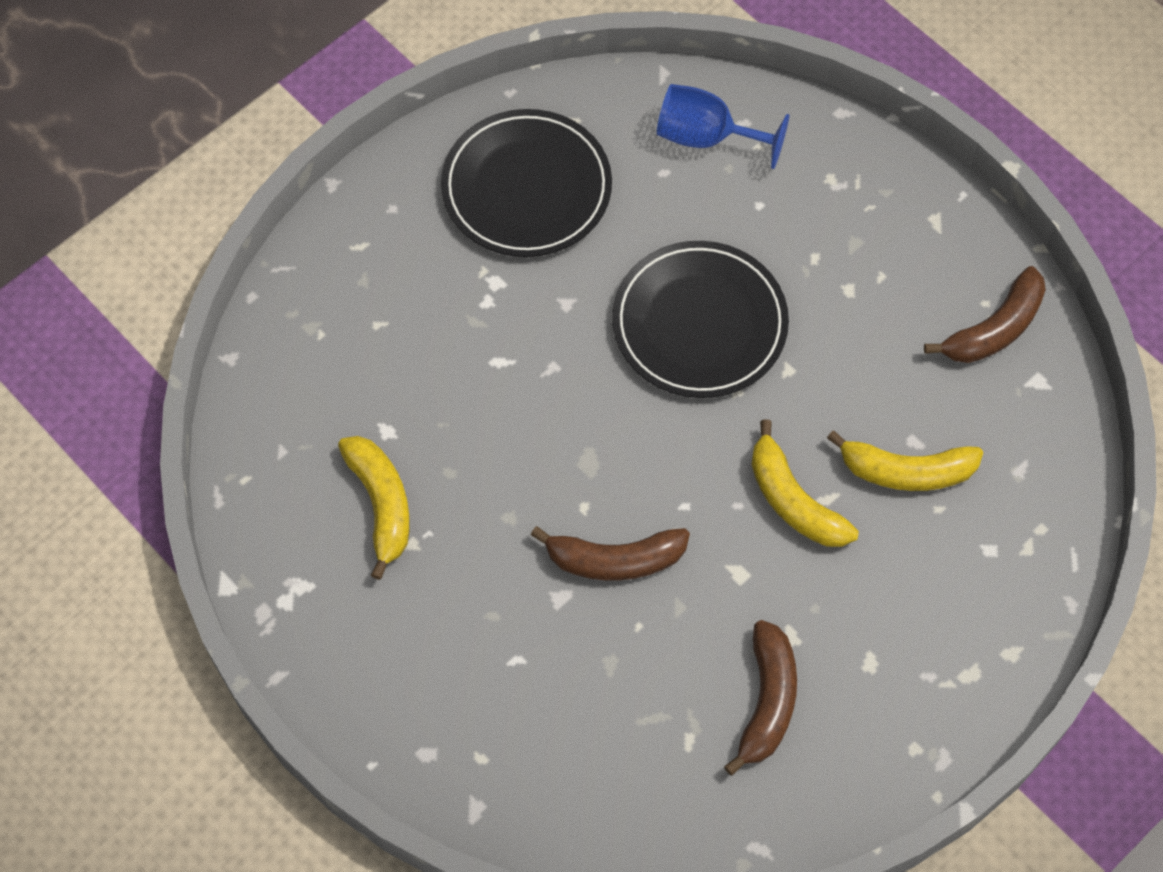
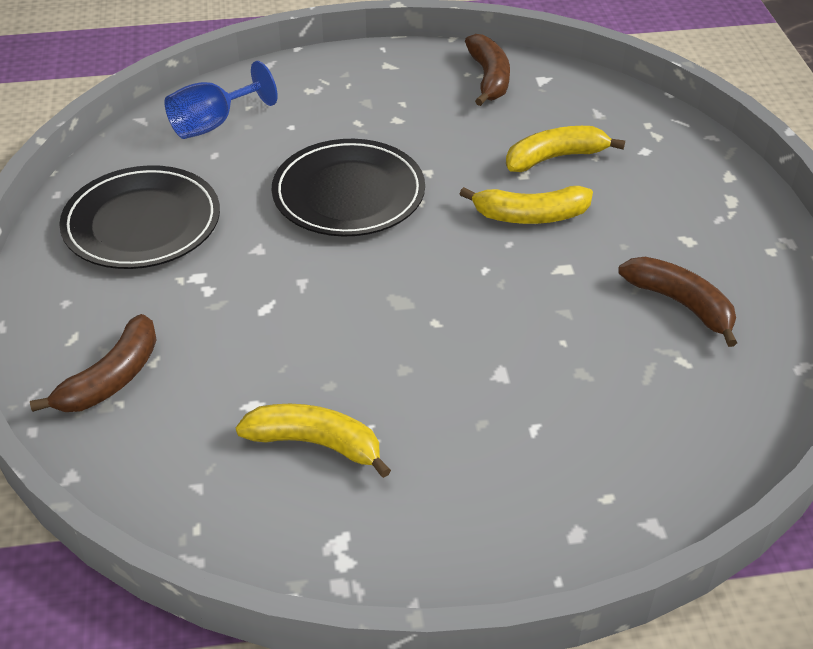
camera: 55 degrees left, 20 degrees down
brown banana [531,526,690,580] -> brown banana moved to [30,314,157,412]
yellow banana [827,431,983,491] -> yellow banana turned 150 degrees counterclockwise [506,126,625,172]

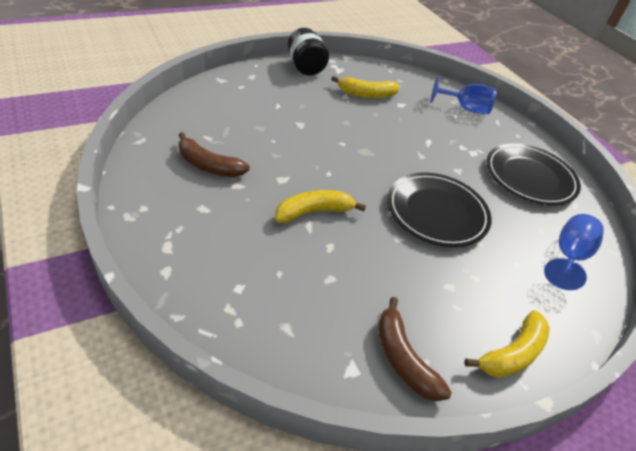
camera: 155 degrees right, 0 degrees up
brown banana [30,314,157,412] -> blue goblet [430,76,497,114]
yellow banana [506,126,625,172] -> yellow banana moved to [464,310,550,378]
none -> black jar [288,28,329,76]

